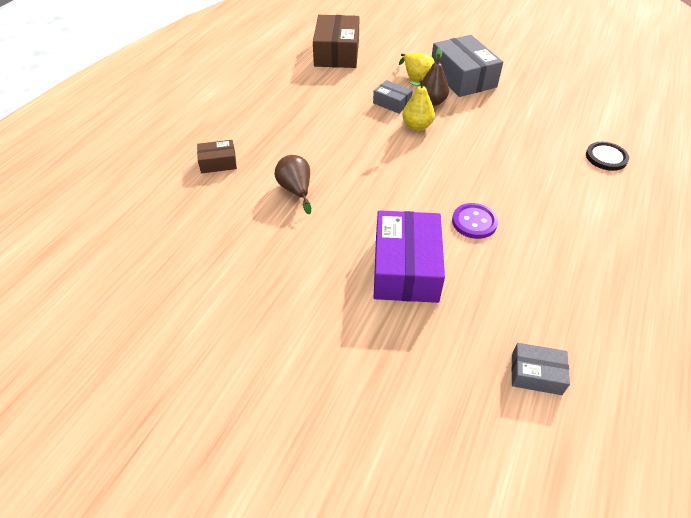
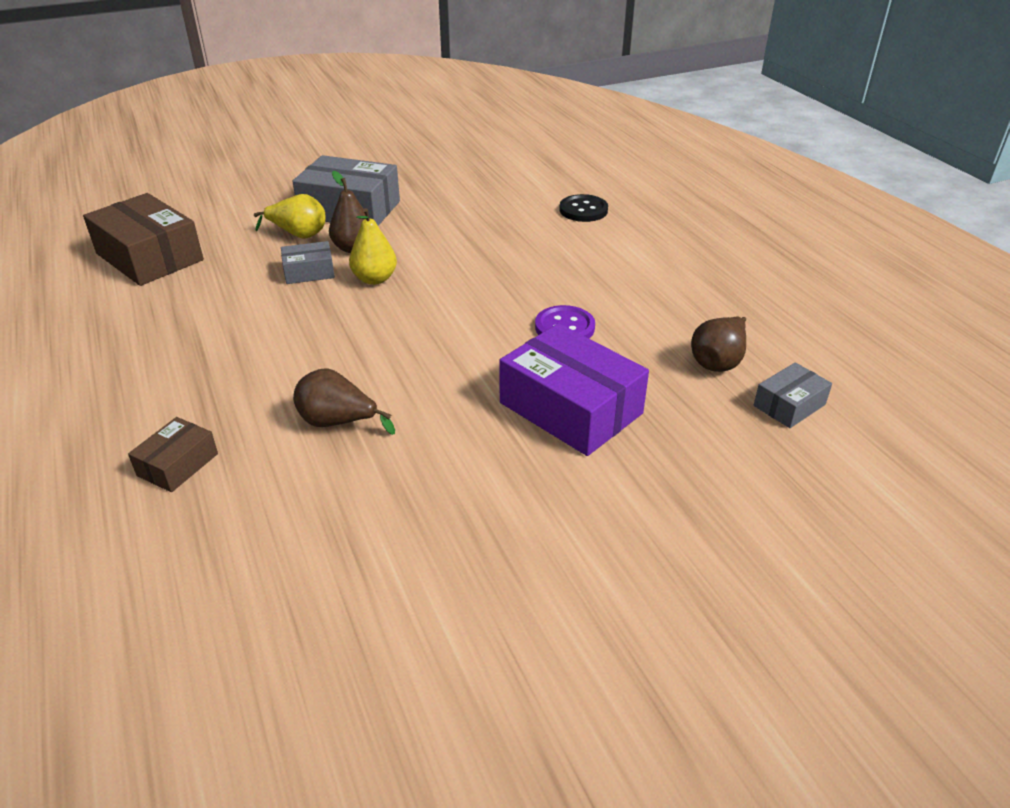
camera: 50 degrees left, 10 degrees down
none -> brown pear [691,317,746,372]

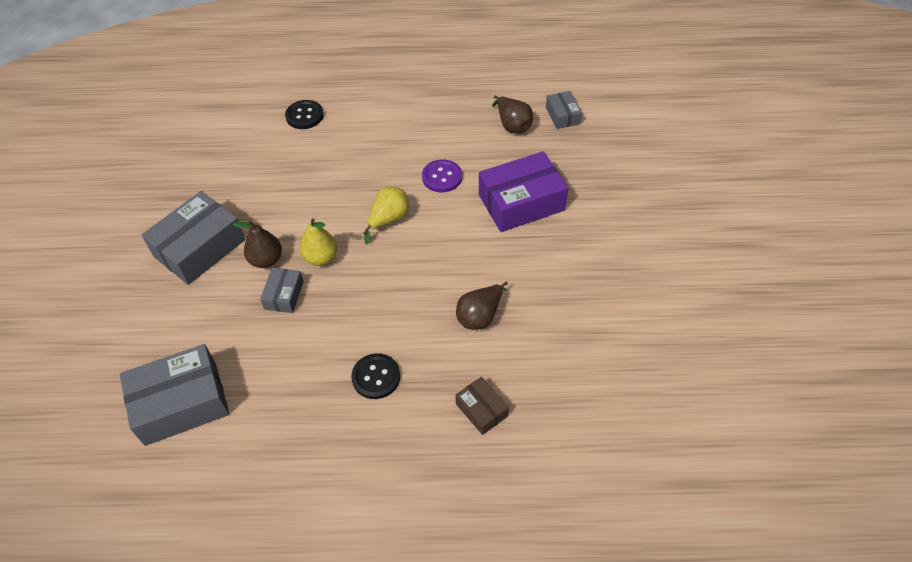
camera: 65 degrees left, 15 degrees up
brown box [83,193,204,286] -> grey box [120,344,230,446]
yellow pear [254,194,326,239] -> yellow pear moved to [363,187,409,245]
none -> black button [351,353,400,399]

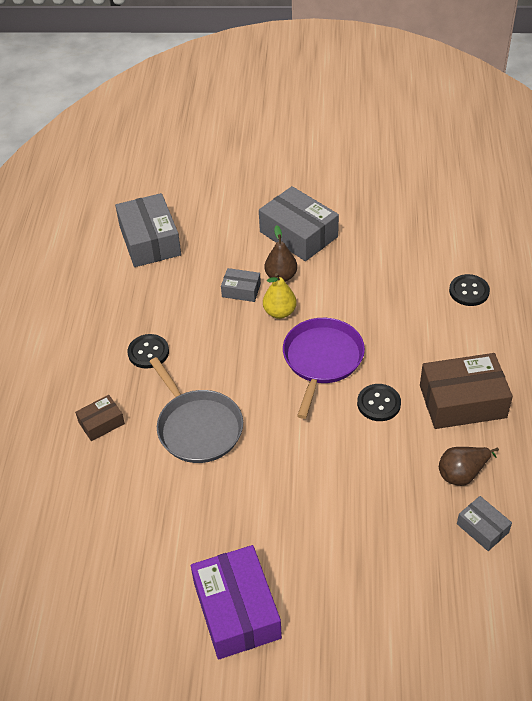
camera: 95 degrees right, 5 degrees down
yellow pear [363,187,409,245] -> purple pan [283,318,365,419]
purple button [422,159,462,192] -> black button [357,384,401,421]
brown pear [456,282,508,330] -> grey pan [149,357,243,463]
purple box [479,151,568,232] -> purple box moved to [191,545,282,660]
grey box [546,91,582,129] -> grey box turned 60 degrees clockwise [457,496,512,551]
none -> brown box [420,353,513,429]

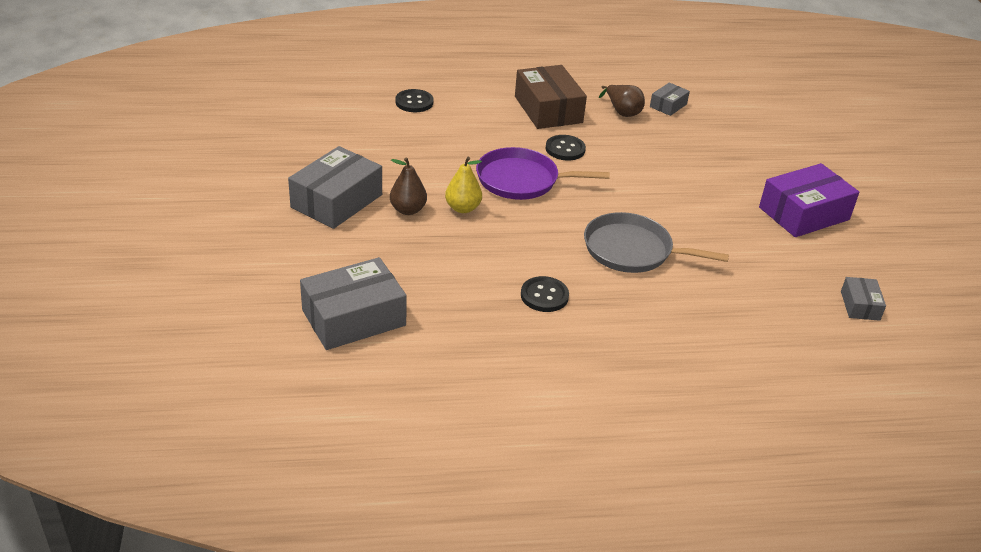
camera: 105 degrees left, 10 degrees down
brown box [75,395,125,441] -> none
grey pan [149,357,243,463] -> grey pan turned 120 degrees counterclockwise [584,212,729,273]
grey box [221,268,261,302] -> grey box moved to [841,277,886,321]

